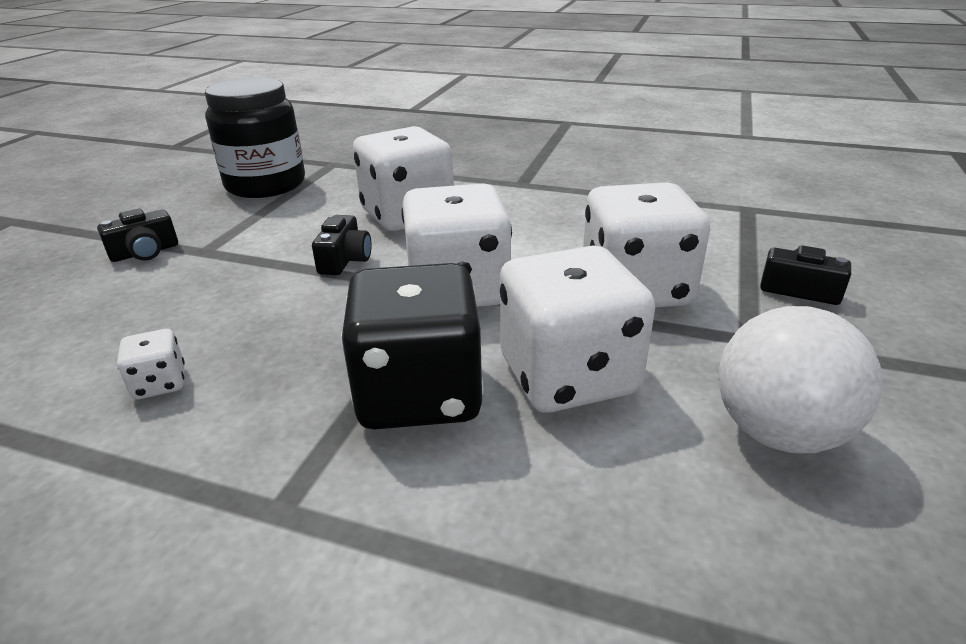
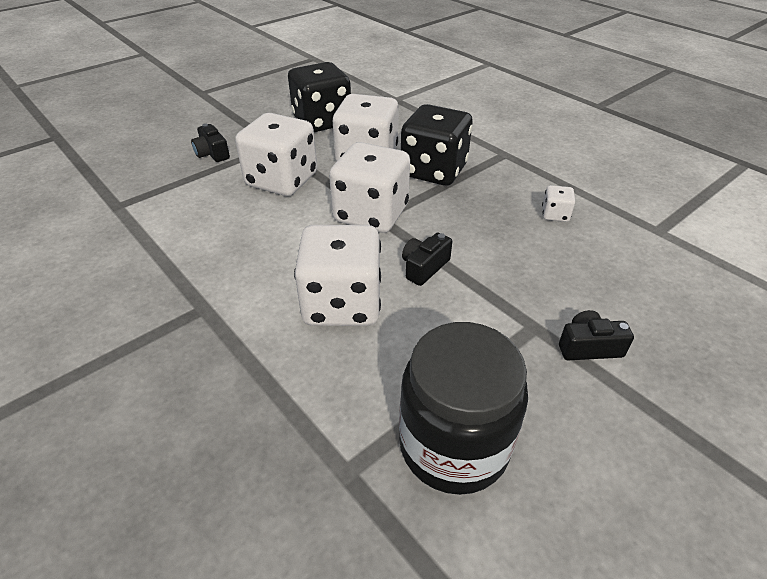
camera: 150 degrees left, 10 degrees up
white ball [718,306,883,453] -> black dice [288,62,351,132]

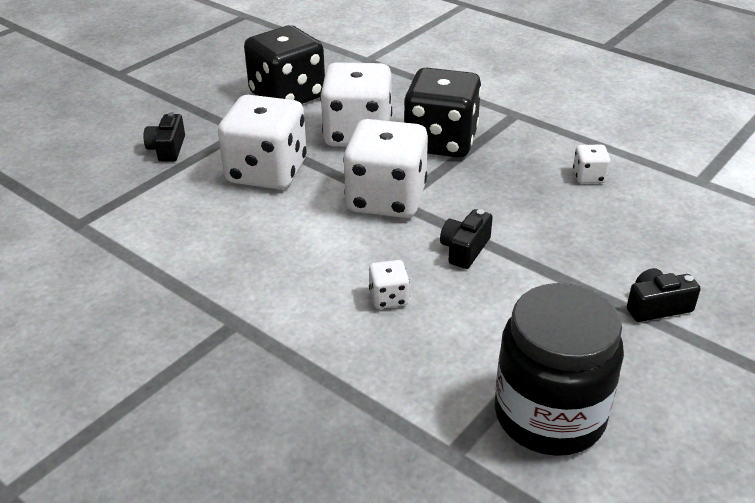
camera: 10 degrees left, 5 degrees down
black camera [191,123,230,162] -> black camera turned 45 degrees clockwise [144,112,185,162]
white dice [294,225,381,326] -> white dice [369,260,410,309], size x0.43

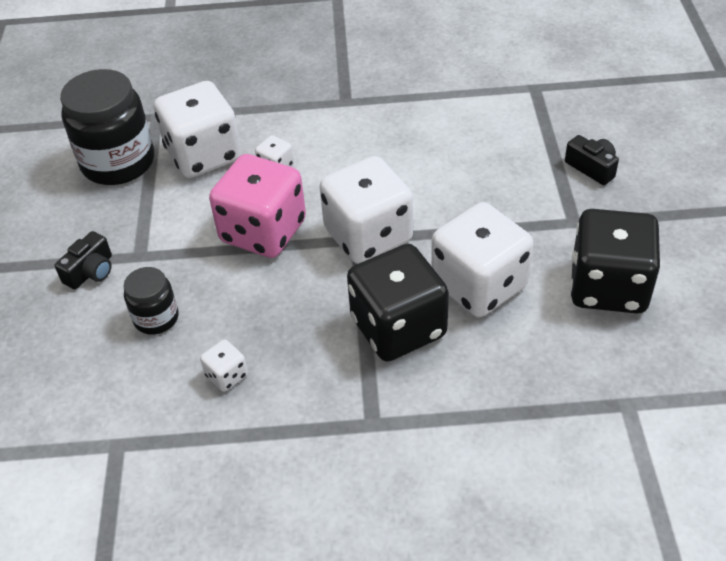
camera: 140 degrees right, 10 degrees up
white dice [218,95,307,189] -> white dice moved to [154,81,242,178]
black camera [440,209,493,269] -> pink dice [209,154,306,258]
none -> black jar [124,267,179,335]

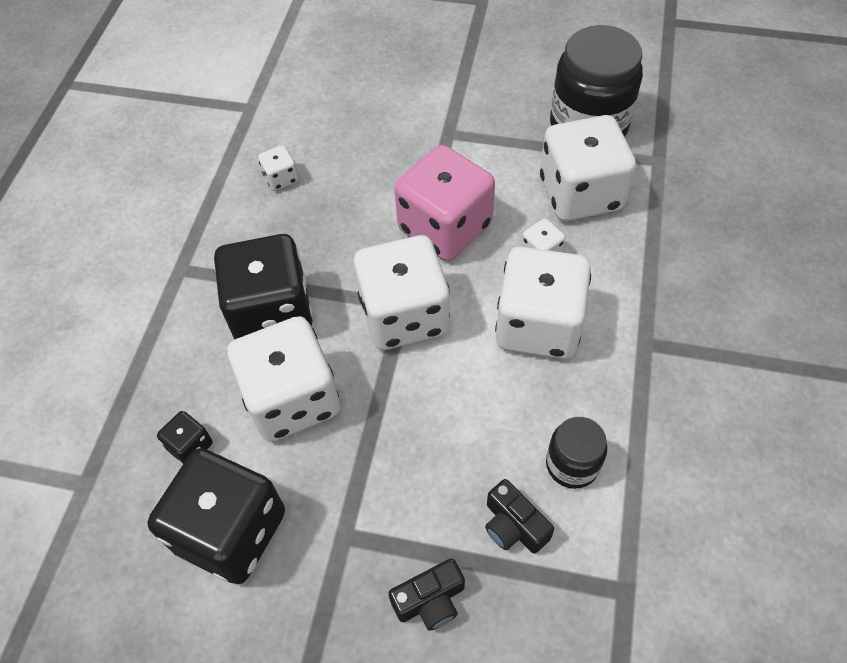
camera: 105 degrees right, 10 degrees up
black camera [55,231,112,289] -> black camera moved to [485,479,554,554]
black jar [124,267,179,335] -> black jar moved to [546,417,607,489]
none -> black dice [157,411,213,464]
none -> white dice [495,247,591,359]

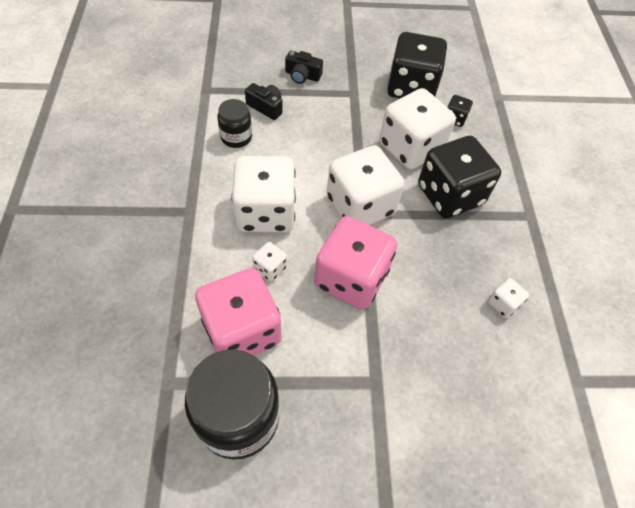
camera: 160 degrees right, 0 degrees up
black camera [388,558,465,631] -> black camera turned 120 degrees counterclockwise [285,51,323,84]
white dice [540,115,636,221] -> pink dice [195,268,281,355]

